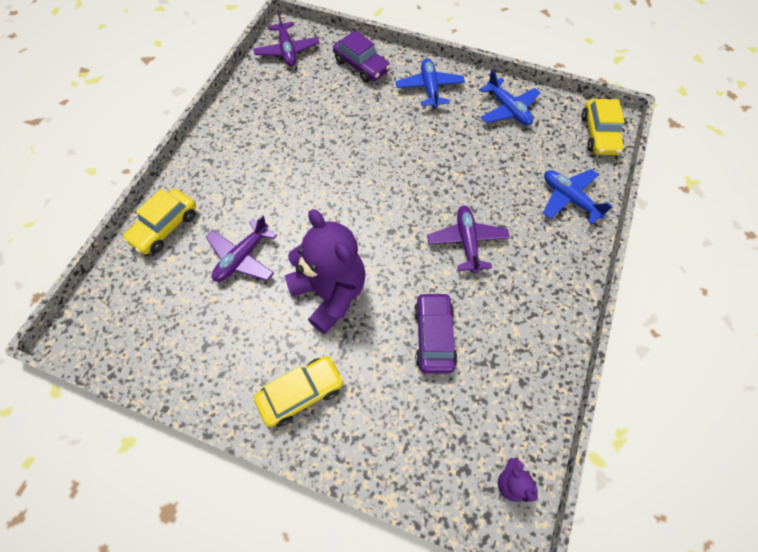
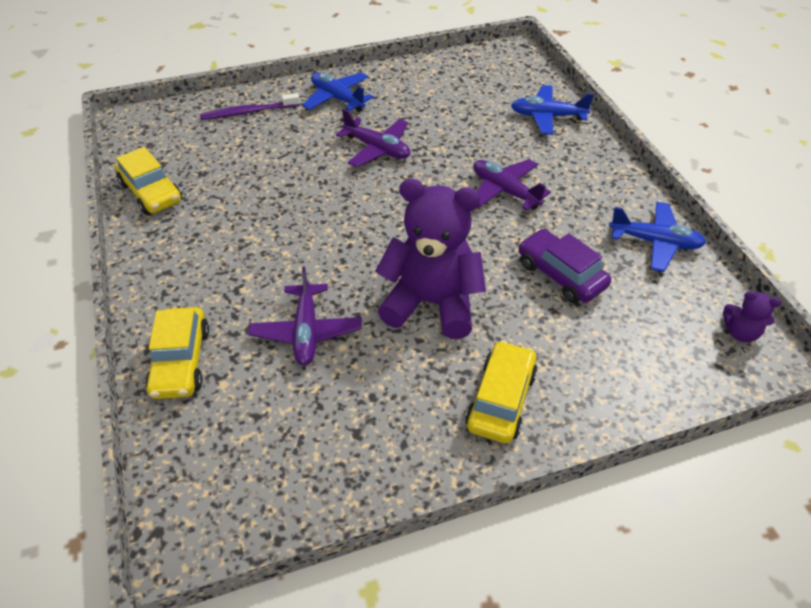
camera: 40 degrees left, 15 degrees down
purple plane [253,10,320,66] -> purple plane moved to [336,109,410,167]
purple car [333,31,390,83] -> purple toothbrush [200,93,300,120]
blue plane [480,70,540,126] -> blue plane moved to [609,202,706,272]
yellow car [581,99,624,155] -> yellow car moved to [115,147,182,215]

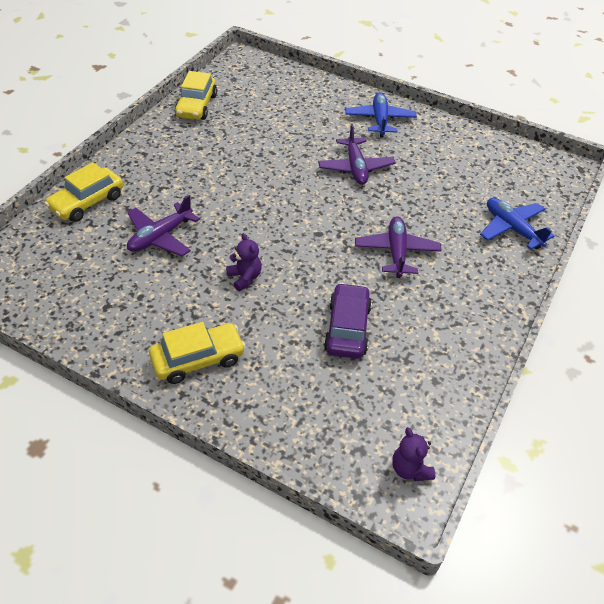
camera: 45 degrees right, 0 degrees up
purple toothbrush [200,93,300,120] -> none
purple teddy bear [375,179,486,339] -> purple teddy bear [226,233,261,291], size x0.43
blue plane [609,202,706,272] -> none

